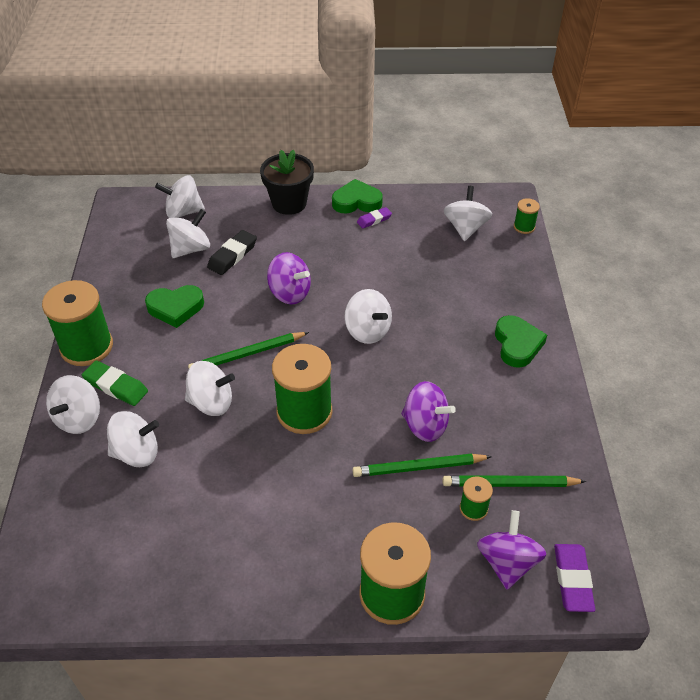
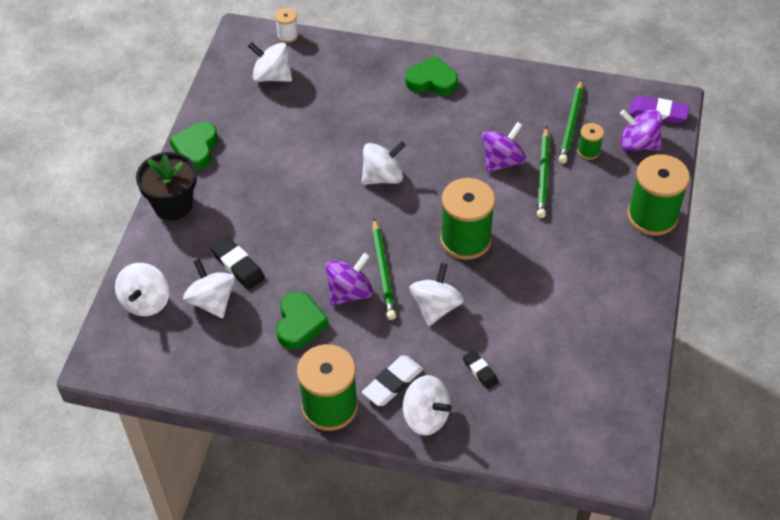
camera: 75 degrees left, 5 degrees up
green eraser [82,361,148,406] -> white eraser [362,355,423,406]
white spinning top [107,411,159,467] -> black eraser [463,350,498,389]
purple spinning top [267,252,311,304] -> purple spinning top moved to [325,253,373,306]
purple eraser [357,207,392,229] -> none
green spool [514,198,540,234] -> white spool [275,8,298,43]

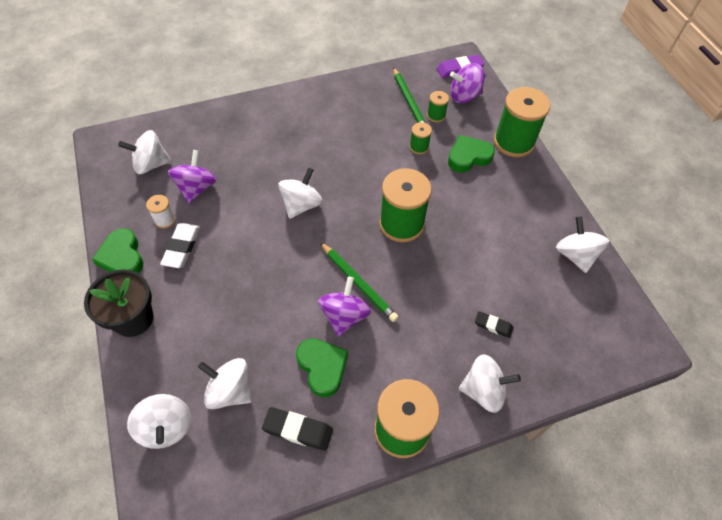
camera: 35 degrees left, 5 degrees up
black eraser [210,236,265,290] -> black eraser moved to [262,407,333,451]
white spool [275,8,298,43] -> white spool moved to [146,195,176,228]
white eraser [362,355,423,406] -> white eraser moved to [160,223,200,268]
green heart [405,56,458,95] -> green heart moved to [448,135,495,173]
white spinning top [409,263,464,326] -> white spinning top moved to [556,216,609,273]
purple spinning top [482,122,526,173] -> purple spinning top moved to [168,150,217,204]
green pencil [537,126,550,218] -> green spool [409,122,432,155]

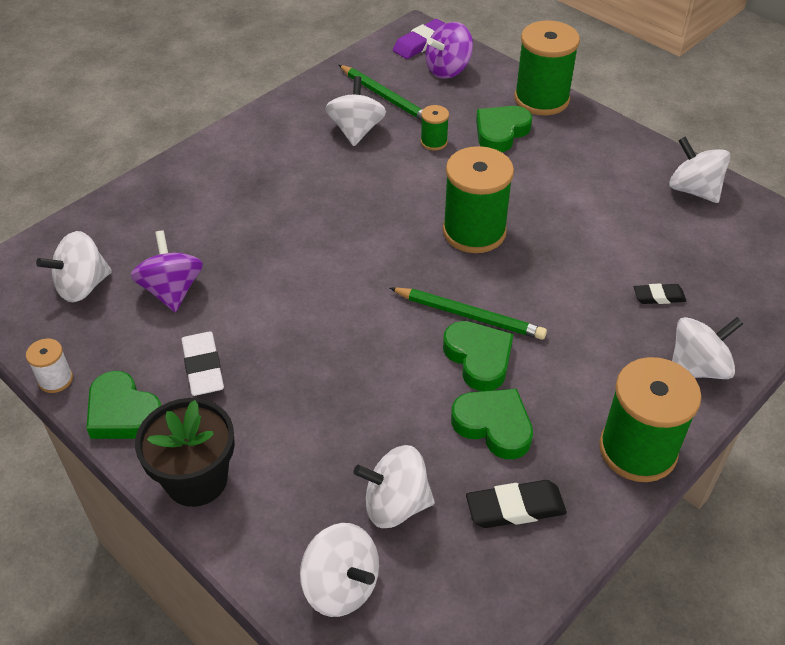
camera: 25 degrees left, 10 degrees down
white spool [146,195,176,228] -> white spool moved to [26,338,73,393]
white spinning top [278,167,323,219] -> white spinning top moved to [326,76,386,146]
purple spinning top [318,277,371,337] -> green heart [443,321,513,391]
green spool [427,91,449,122] -> none

